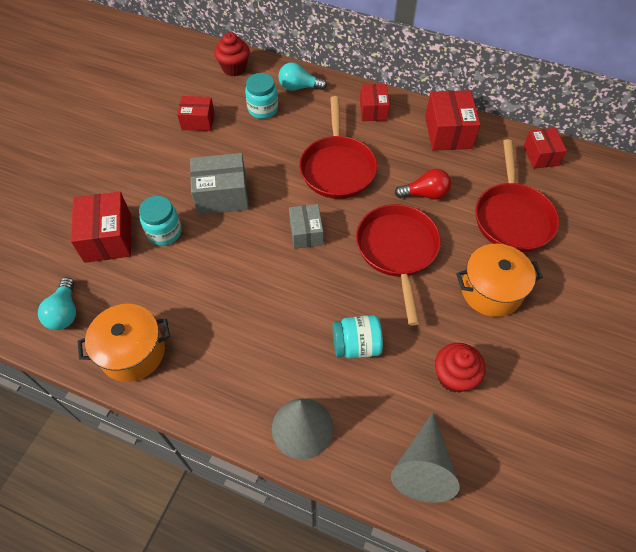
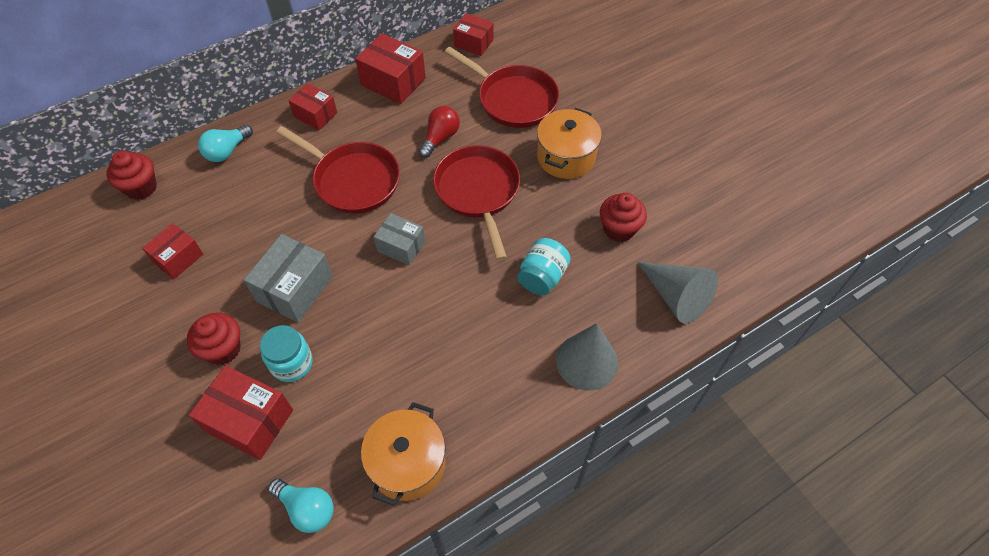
camera: 55 degrees left, 0 degrees up
turquoise jar [245,73,278,119] -> none
red pan [356,204,441,325] -> red pan turned 45 degrees clockwise [433,145,520,261]
none -> red cupcake [187,313,241,365]

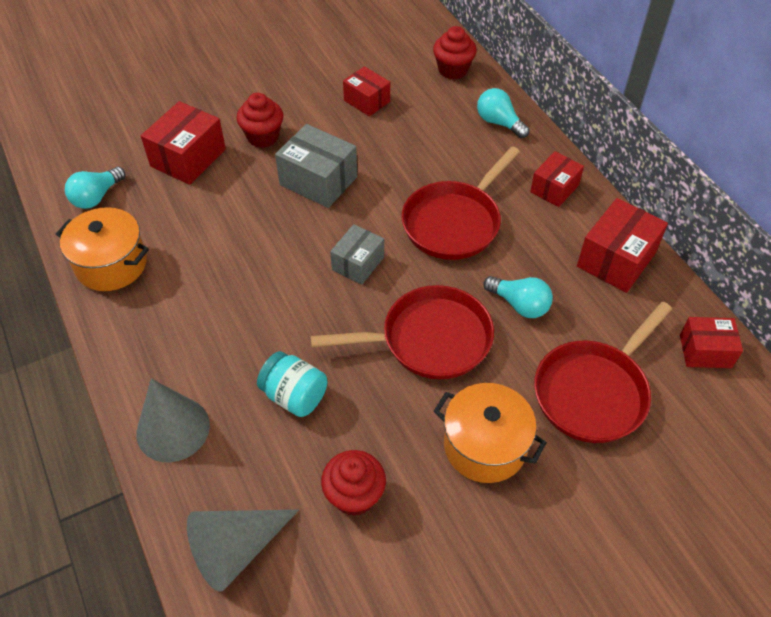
camera: 95 degrees right, 5 degrees down
turquoise jar [260,325,313,382] -> none
red light bulb [419,106,460,158] -> turquoise light bulb [483,276,553,318]
red box [453,13,493,56] -> red box turned 60 degrees clockwise [680,317,743,368]

